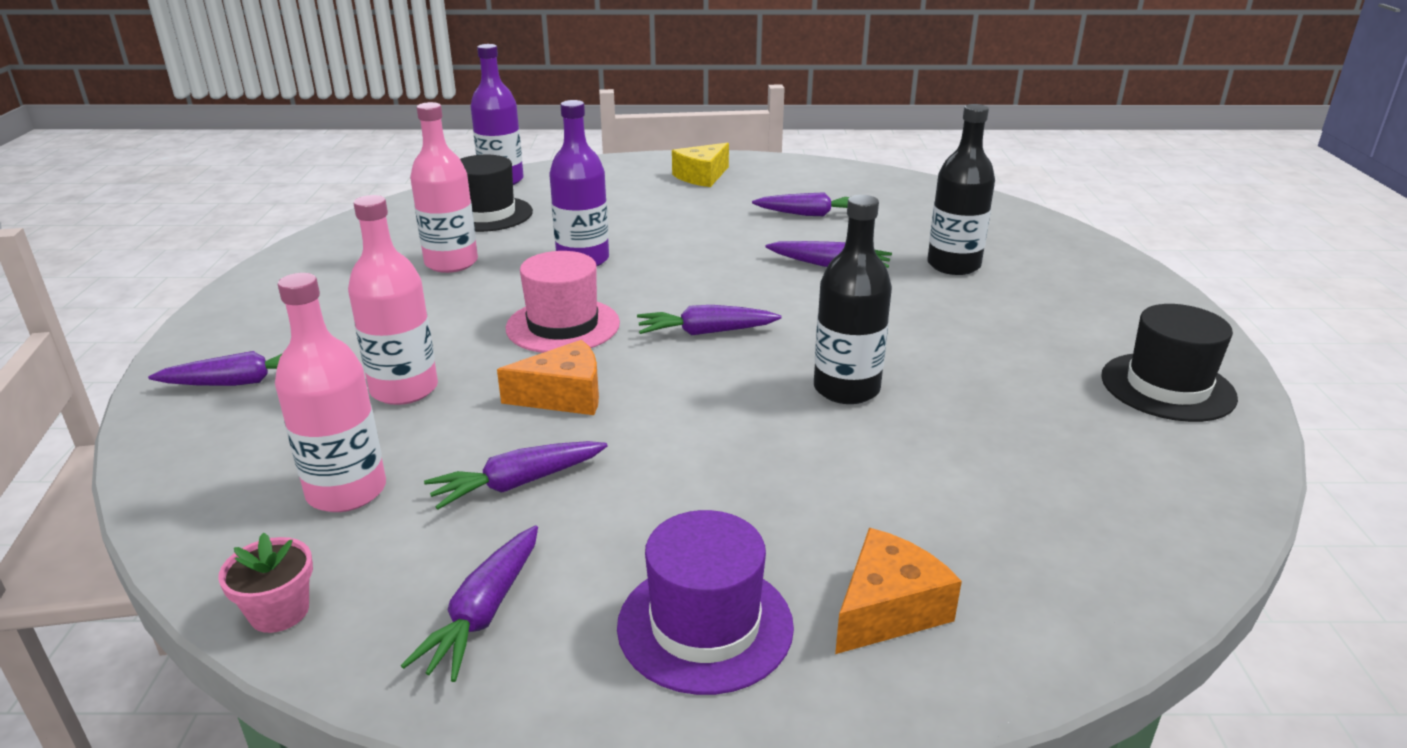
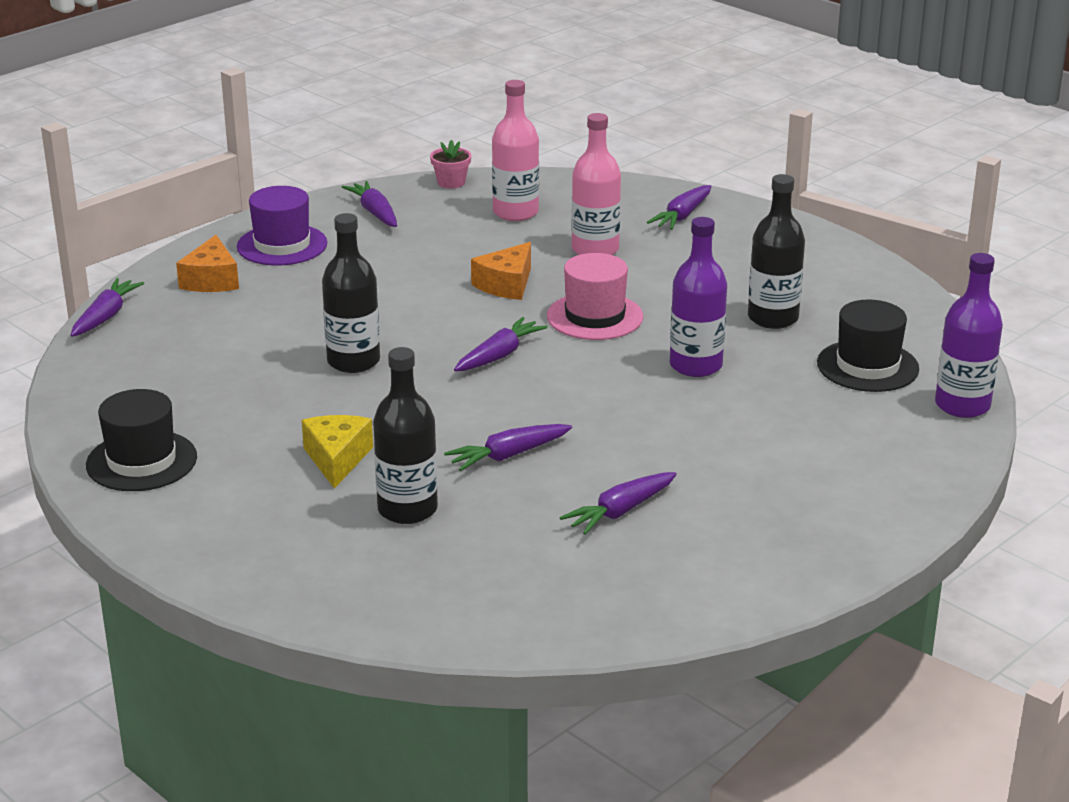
camera: 135 degrees right, 0 degrees up
pink bottle [410,102,478,273] -> black bottle [748,174,805,329]
purple carrot [424,441,608,510] -> purple carrot moved to [71,278,144,337]
yellow cheese [672,143,729,187] -> yellow cheese moved to [302,415,373,489]

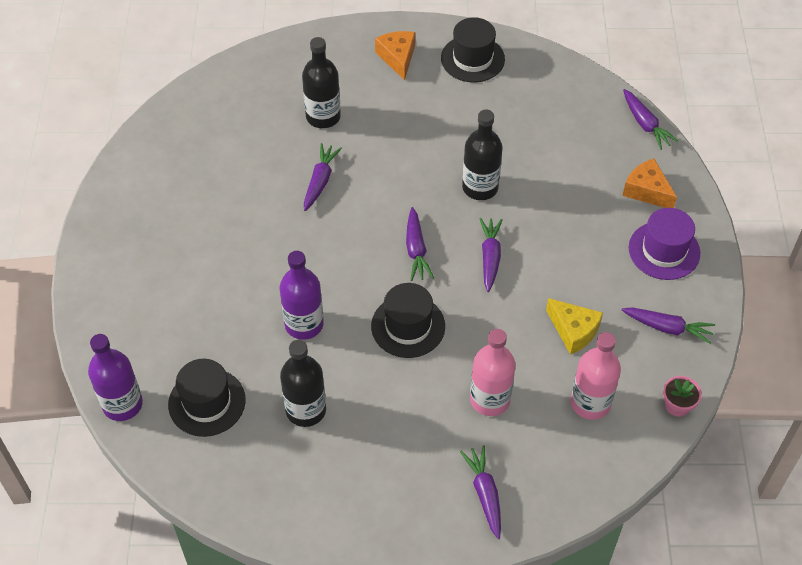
camera: 135 degrees right, 25 degrees up
yellow cheese [302,415,373,489] -> yellow cheese moved to [546,298,603,355]
orange cheese [471,242,531,300] -> orange cheese moved to [375,31,415,80]
pink hat [547,253,643,340] -> black hat [371,283,445,358]
purple carrot [560,472,677,535] -> purple carrot moved to [480,218,503,292]

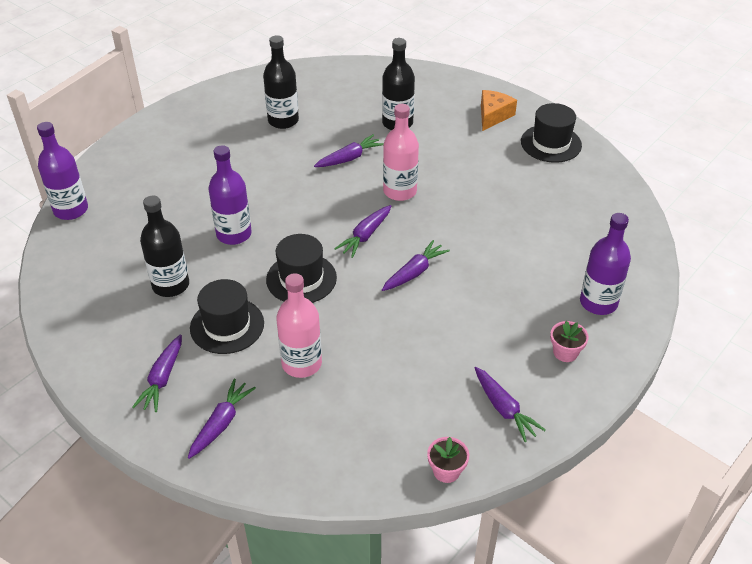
camera: 40 degrees right, 10 degrees down
black hat [168,359,246,437] -> black hat moved to [190,279,264,354]
black bottle [462,110,502,200] -> black bottle moved to [263,35,299,129]
yellow cheese [546,298,603,355] -> none
pink bottle [571,332,621,420] -> pink bottle moved to [383,104,419,201]
orange cheese [622,158,677,208] -> purple bottle [580,213,631,315]
purple carrot [623,89,679,150] -> purple carrot moved to [132,335,182,412]
purple hat [629,208,700,280] -> pink flower pot [550,321,589,362]

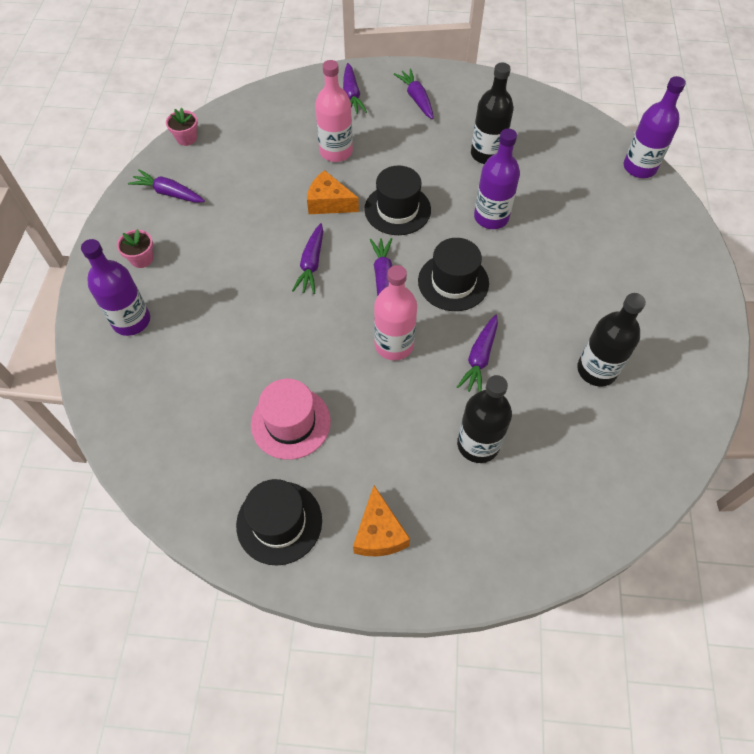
camera: 145 degrees right, 15 degrees up
black hat [190,279,264,354] -> black hat moved to [418,238,489,311]
none -> pink hat [251,379,331,460]
none -> orange cheese [307,170,359,214]

